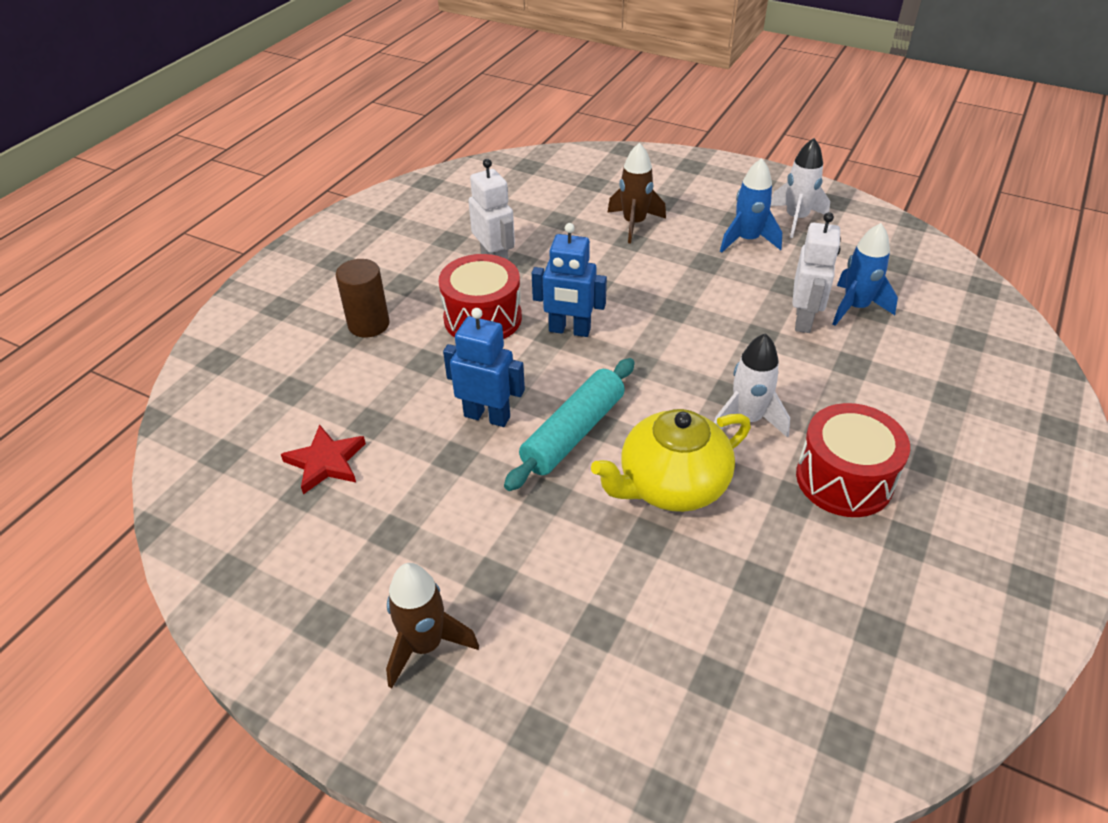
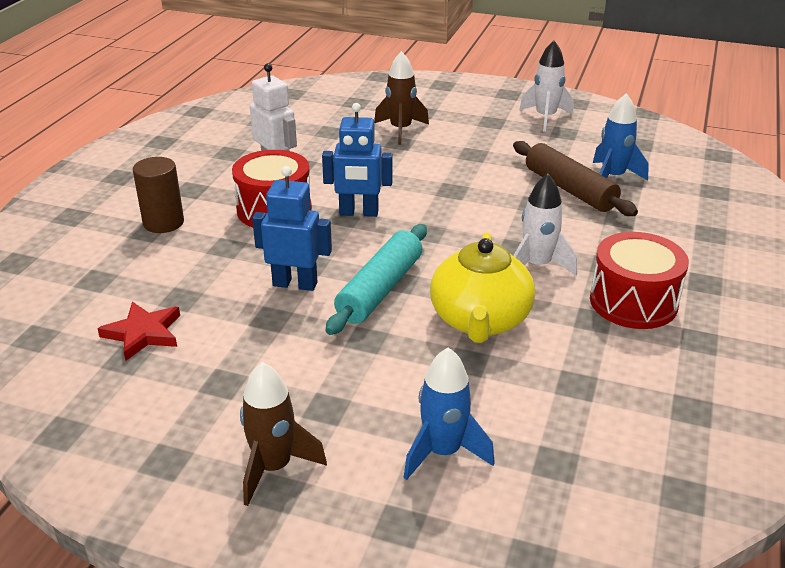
camera: 10 degrees left, 10 degrees down
yellow teapot [591,409,751,512] -> yellow teapot turned 45 degrees counterclockwise [430,232,535,343]
blue rocket [720,158,782,253] -> blue rocket moved to [404,347,495,480]
white robot [792,212,841,333] -> brown rolling pin [513,141,638,216]

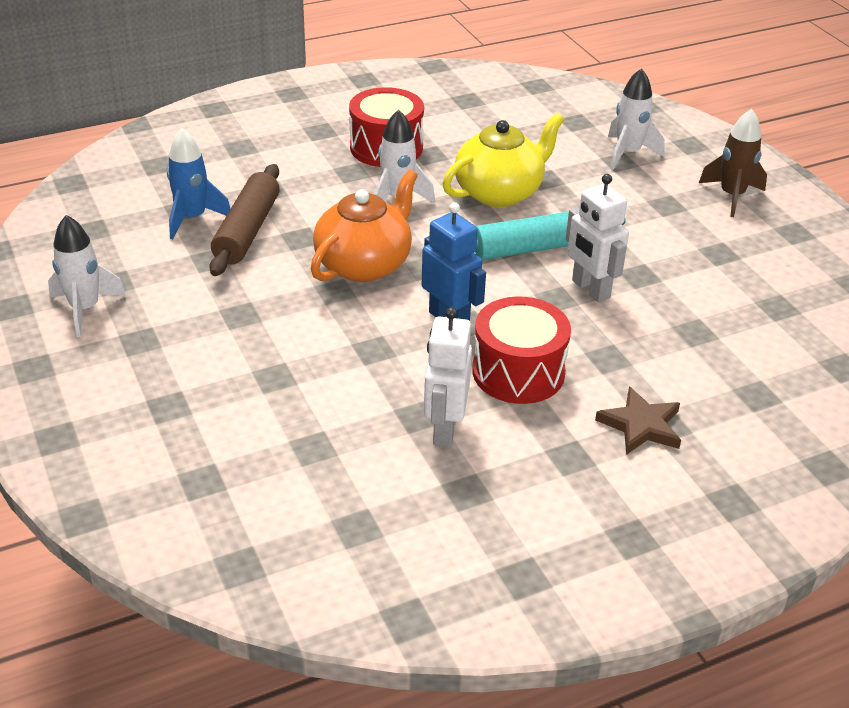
camera: 135 degrees left, 5 degrees up
red star [97,302,180,361] -> none
brown cylinder [133,157,184,233] -> brown star [595,386,681,455]
blue robot [252,166,332,291] -> white robot [566,174,629,302]
brown rocket [374,51,429,145] -> none
blue rocket [404,347,495,480] -> white rocket [608,68,665,170]
none -> orange teapot [311,170,418,282]

